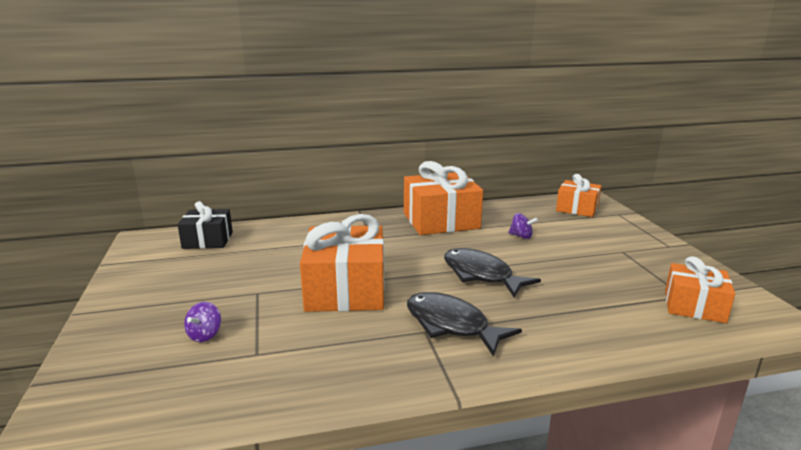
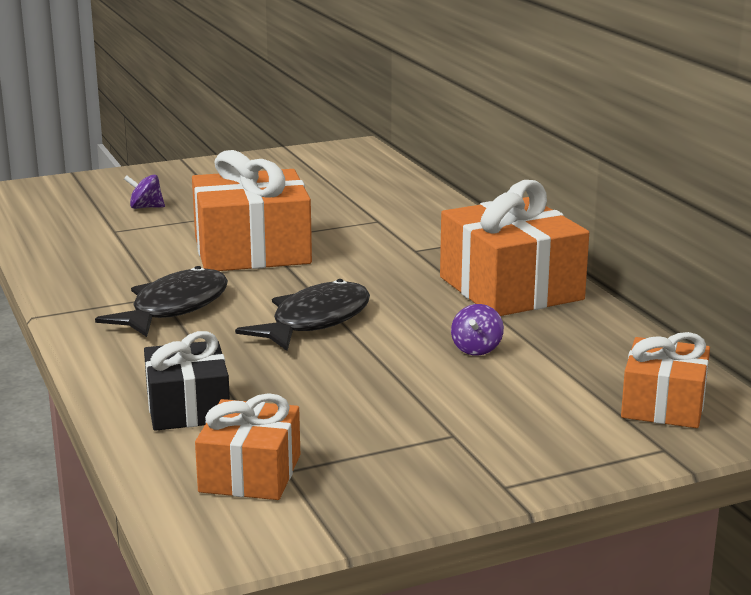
camera: 80 degrees right, 0 degrees up
black gift [177,201,233,249] -> black gift moved to [144,331,230,431]

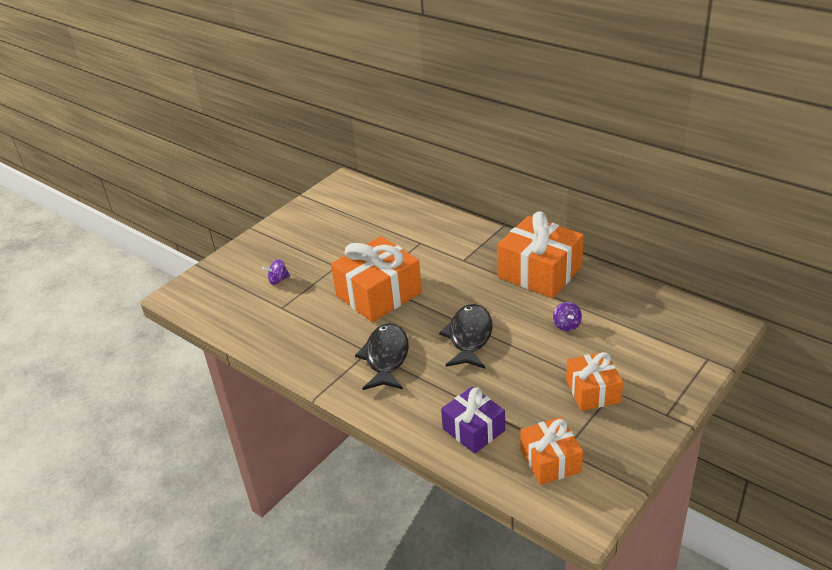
camera: 25 degrees left, 15 degrees up
black gift [144,331,230,431] -> purple gift [441,387,505,454]
orange gift [621,332,710,428] -> orange gift moved to [566,352,623,411]

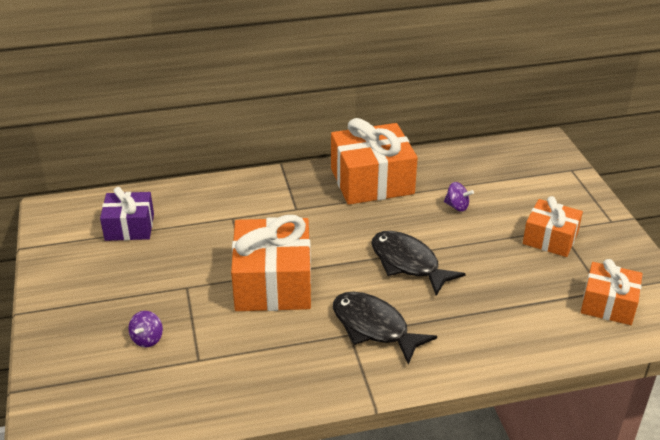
camera: 55 degrees left, 0 degrees up
purple gift [441,387,505,454] -> purple gift moved to [100,187,154,241]

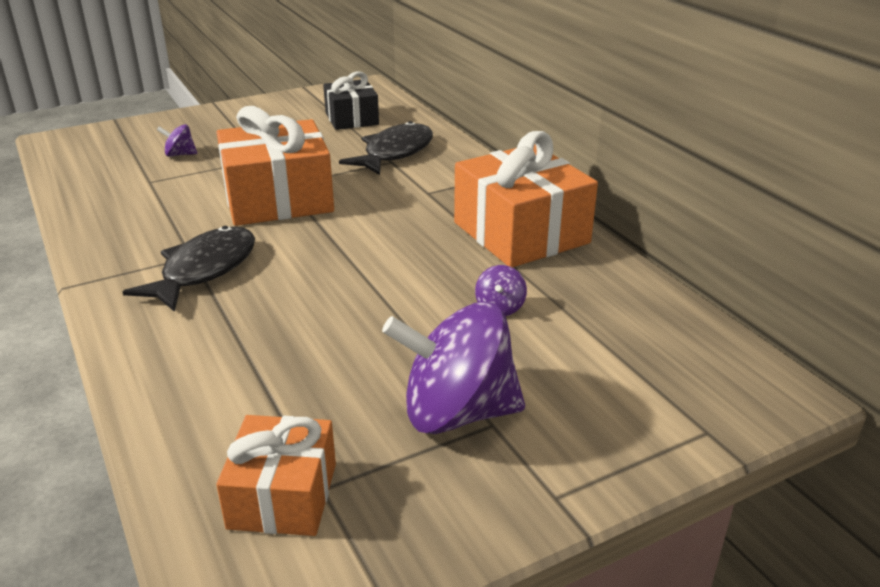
camera: 75 degrees right, 5 degrees down
purple gift [100,187,154,241] -> black gift [323,71,379,130]
black fish [372,231,466,296] -> black fish moved to [339,121,433,175]
orange gift [523,196,583,257] -> purple spinning top [382,302,525,434]

